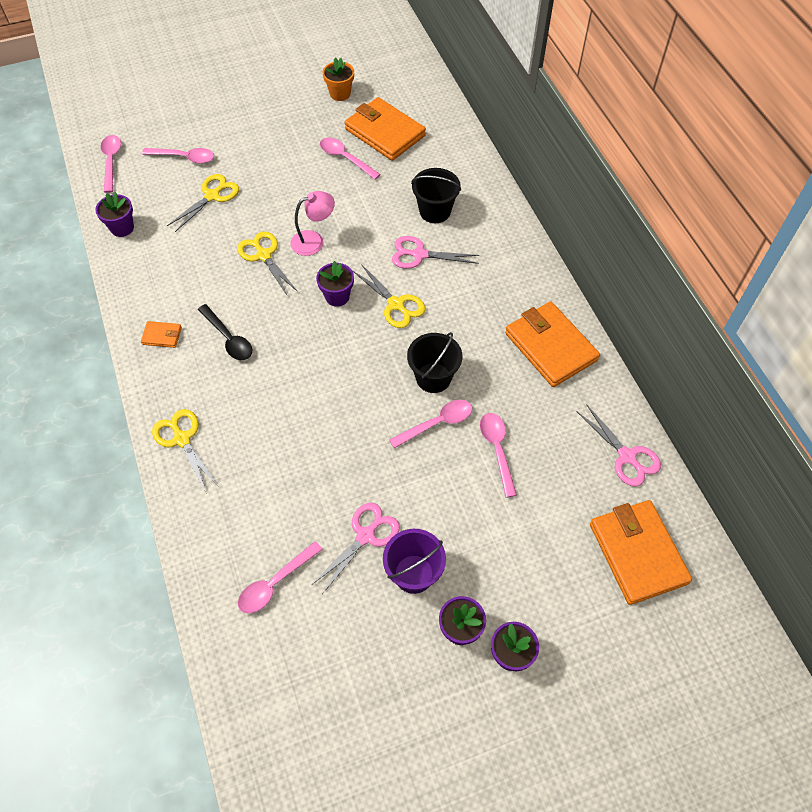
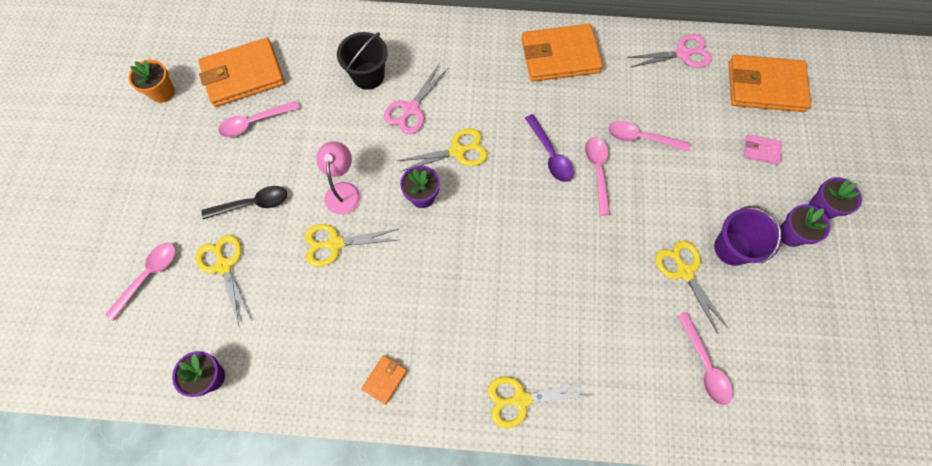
camera: 65 degrees left, 10 degrees up
pink spoon [101,135,121,193] -> none
black spoon [198,304,252,360] -> black spoon moved to [201,186,287,219]
pink scissors [313,503,400,594] -> yellow scissors [655,240,729,333]
black bucket [407,332,463,393] -> purple spoon [525,114,574,182]
none -> pink wallet [744,134,782,165]

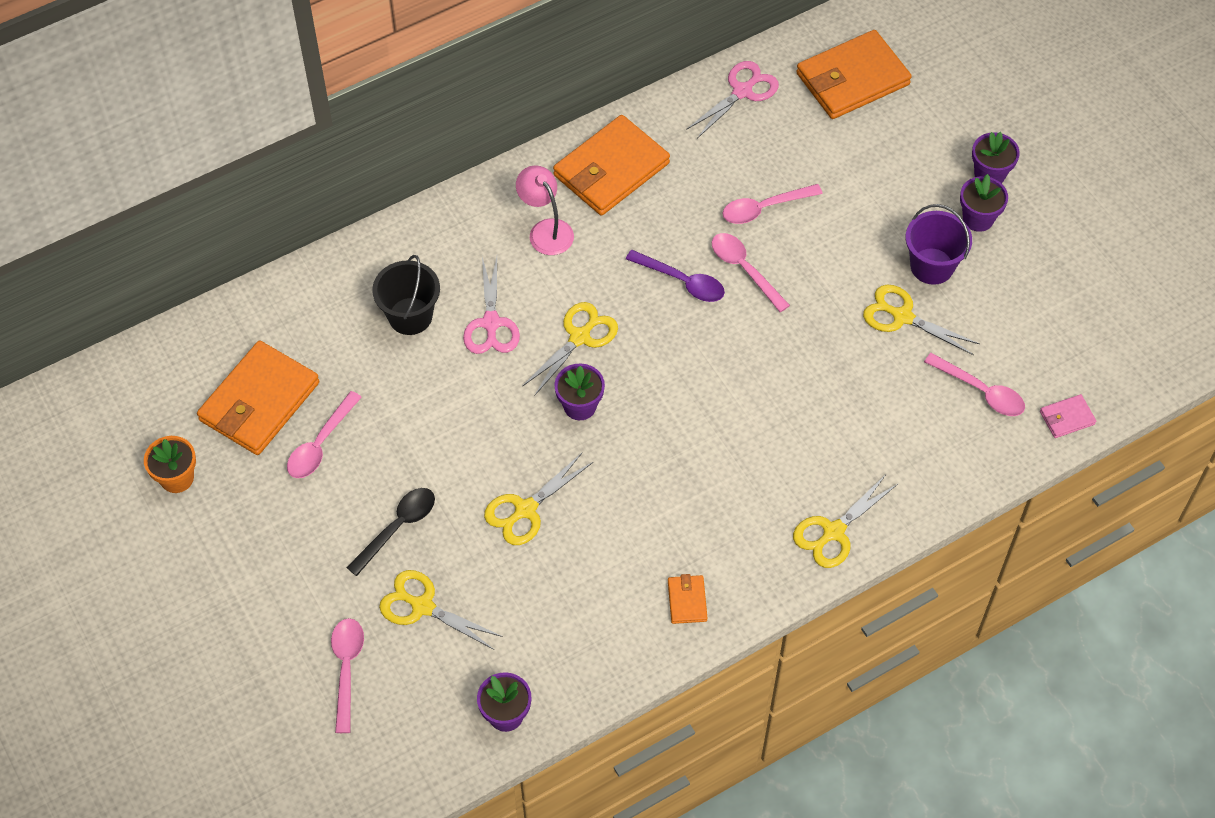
camera: 35 degrees left, 10 degrees down
pink lamp [316,141,360,215] -> pink lamp moved to [516,165,574,255]
pink wallet [744,134,782,165] -> pink wallet moved to [1040,394,1096,438]

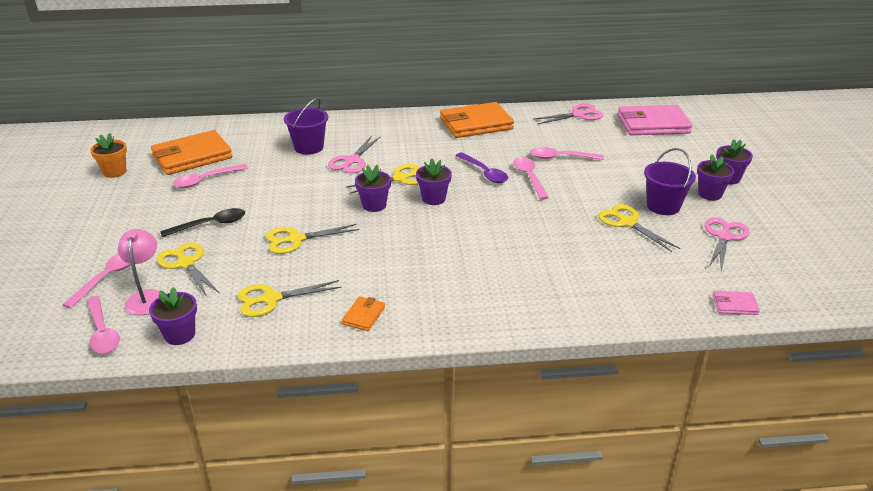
camera: 25 degrees right, 25 degrees down
black bucket [372,255,440,335] -> purple bucket [284,98,328,155]
pink lamp [516,165,574,255] -> pink lamp moved to [118,229,159,315]
yellow scissors [793,475,898,568] -> yellow scissors moved to [238,280,342,317]
orange wallet [796,30,912,119] -> pink wallet [618,105,693,135]
pink spoon [924,353,1025,416] -> pink spoon moved to [87,296,120,354]
none -> purple flower pot [416,158,452,205]
none -> pink scissors [704,217,749,272]

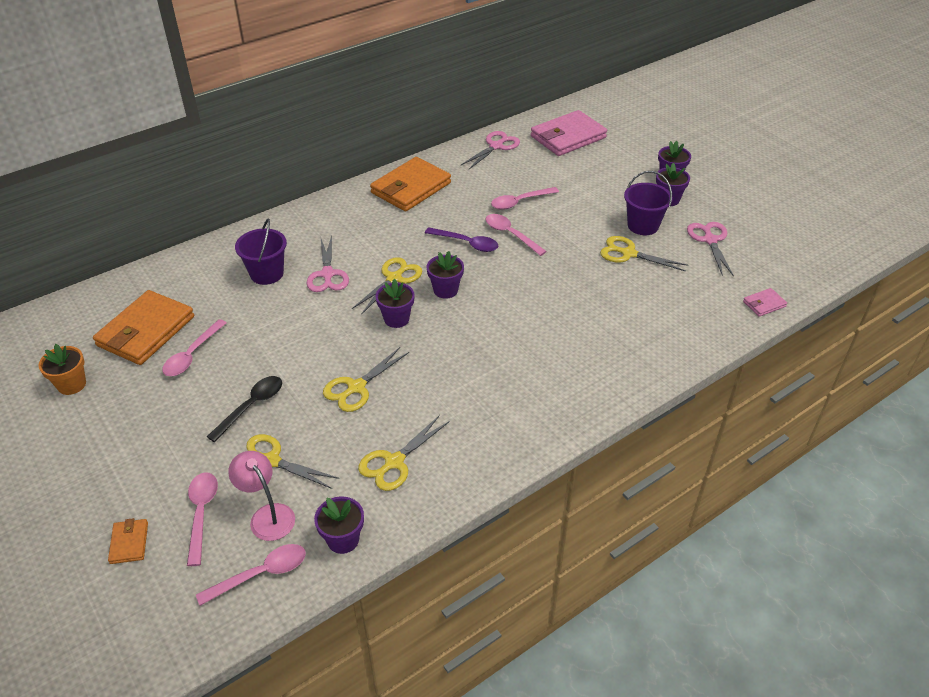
camera: 30 degrees left, 10 degrees up
pink spoon [87,296,120,354] -> pink spoon turned 60 degrees counterclockwise [196,544,306,606]
orange wallet [342,296,385,331] -> orange wallet moved to [108,518,148,564]

